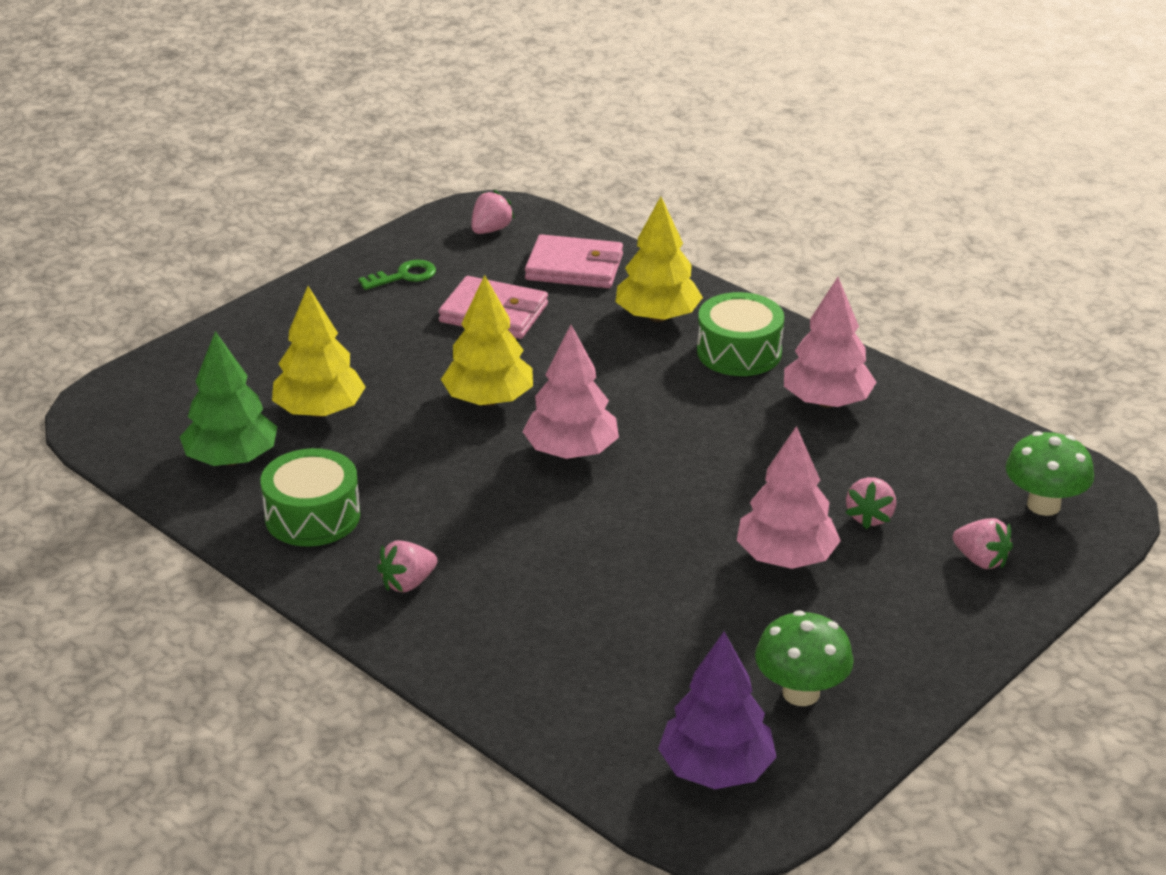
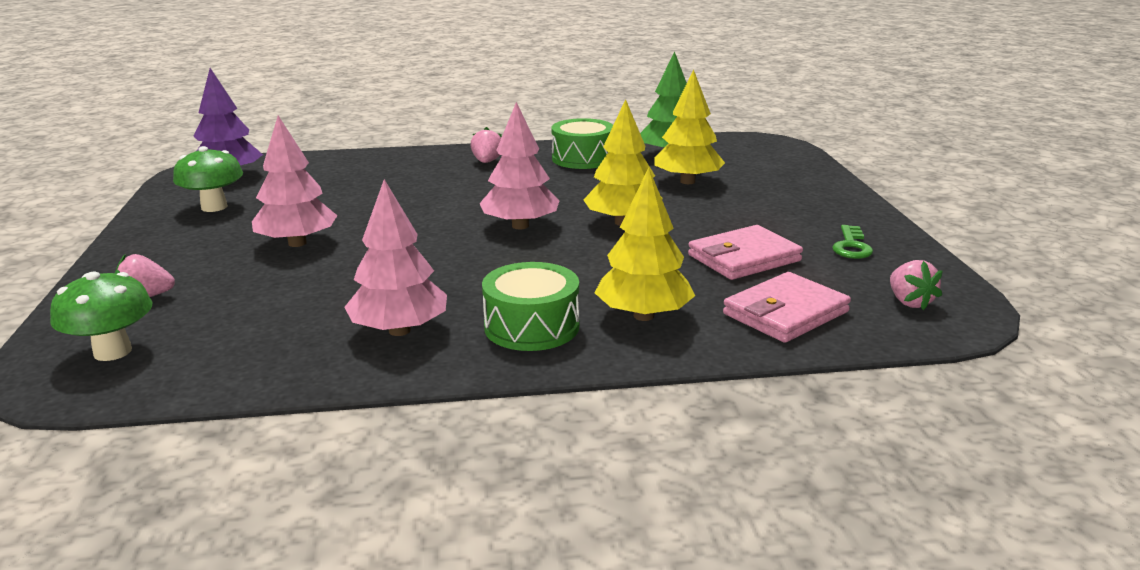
camera: 130 degrees right, 10 degrees down
pink strawberry [846,477,896,529] -> none

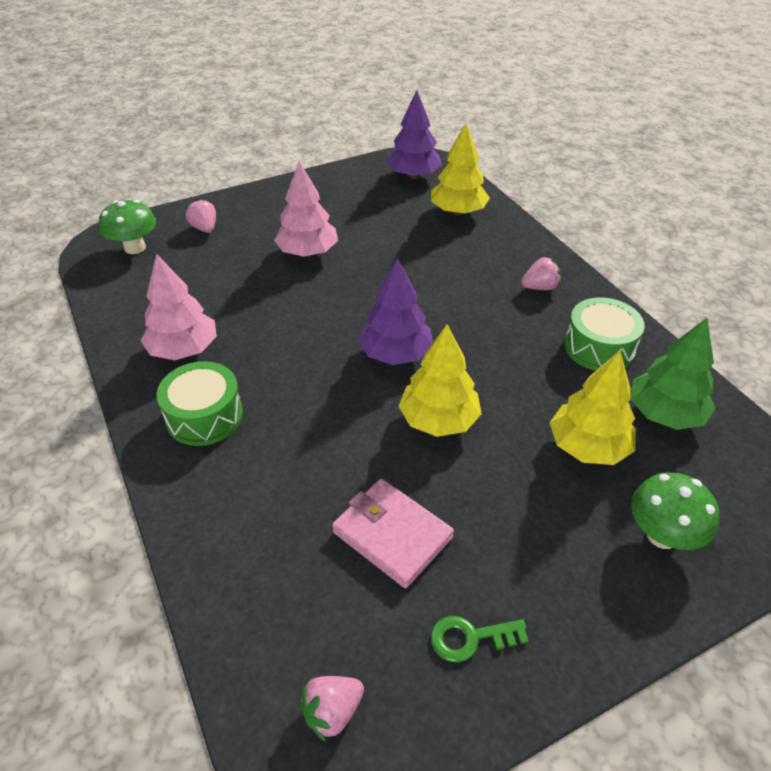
camera: 70 degrees right, 20 degrees up
green mushroom [173,146,243,212] -> green mushroom moved to [631,472,719,550]
pink tree [480,102,559,229] -> purple tree [358,258,433,365]
yellow tree [595,167,695,321] -> yellow tree moved to [431,123,490,215]
pink wallet [723,272,851,343] -> none

